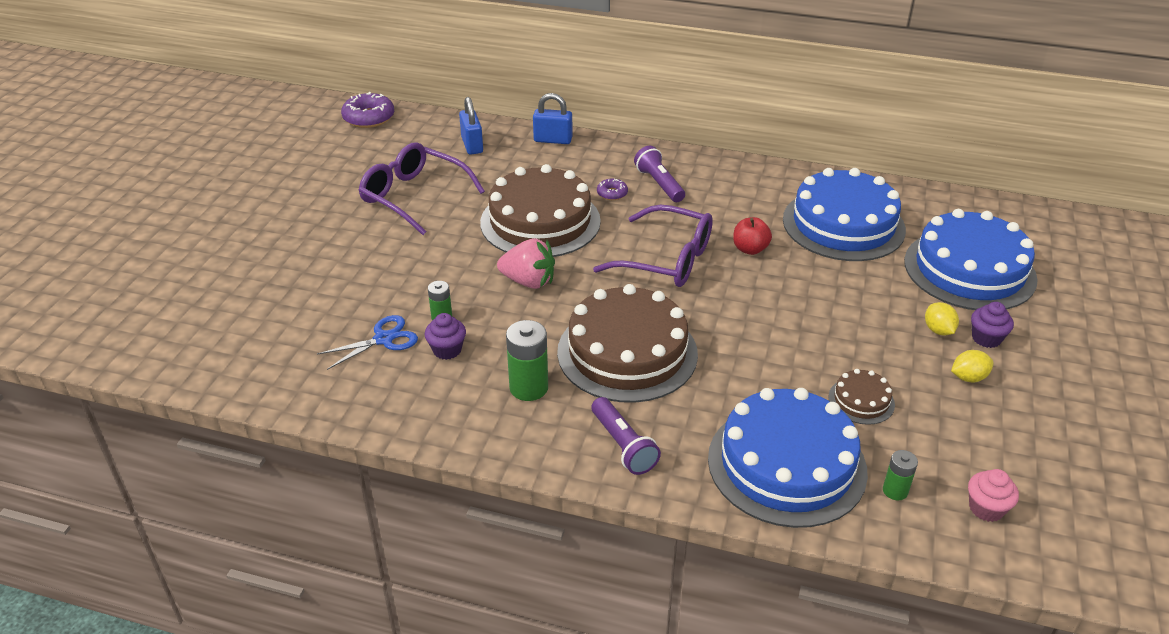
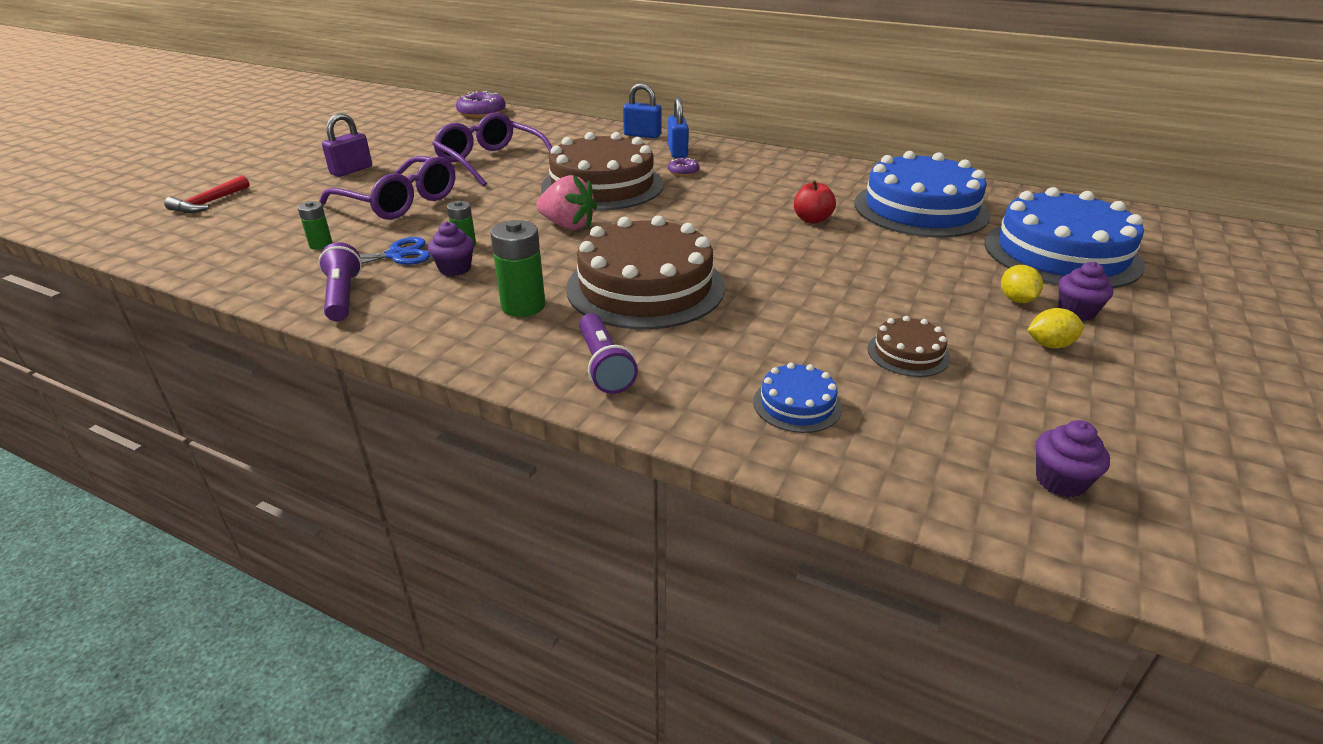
camera: 10 degrees right, 5 degrees down
blue padlock [459,97,483,155] -> blue padlock moved to [668,97,689,158]
purple glasses [593,205,713,287] -> purple glasses moved to [319,156,455,220]
purple flashlight [634,146,685,202] -> purple flashlight moved to [318,242,362,321]
blue cake [708,388,868,528] -> blue cake [753,362,842,433], size x0.44
green battery [883,450,918,501] -> green battery moved to [298,201,333,250]
pink cupcake [968,469,1019,522] -> purple cupcake [1036,420,1110,497]
none -> red hammer [164,175,250,213]
none -> purple padlock [322,113,372,177]

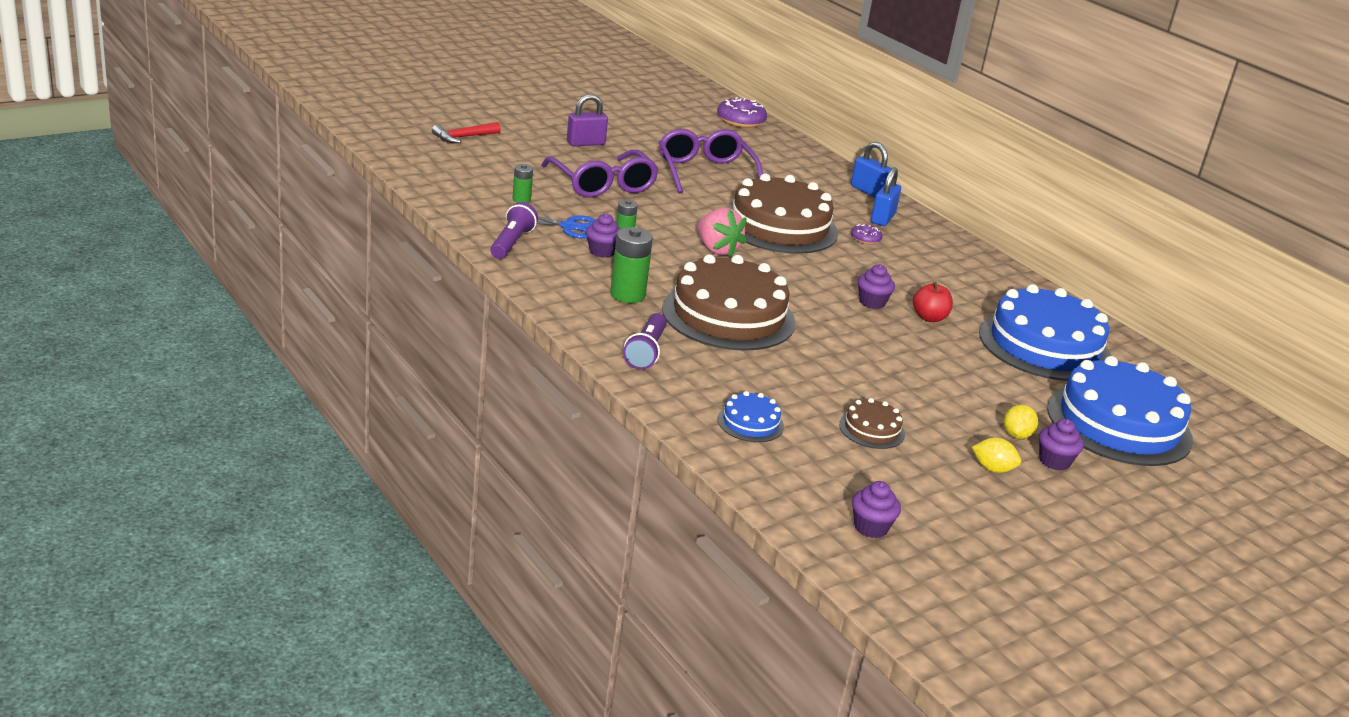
camera: 25 degrees right, 5 degrees down
none -> purple cupcake [858,264,895,309]

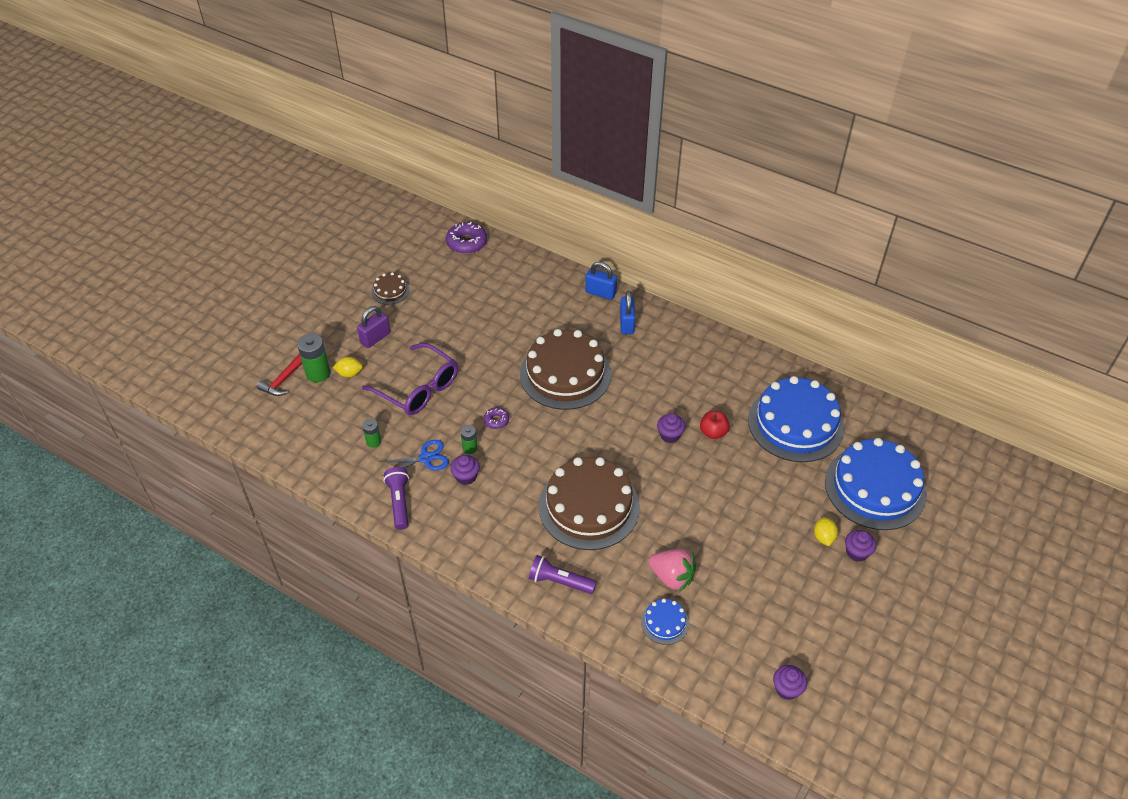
camera: 20 degrees left, 20 degrees up
green battery [610,227,653,303] -> green battery moved to [297,334,330,383]
purple flashlight [623,313,667,370] -> purple flashlight turned 120 degrees clockwise [529,555,597,594]
purple glasses [659,129,763,193] -> none
pink strawberry [697,208,747,257] -> pink strawberry moved to [648,549,696,592]
brown cake [839,398,905,449] -> brown cake moved to [372,272,410,305]
purple donut [851,224,883,244] -> purple donut moved to [484,407,509,429]
yellow lemon [972,438,1021,473] -> yellow lemon moved to [333,357,363,377]

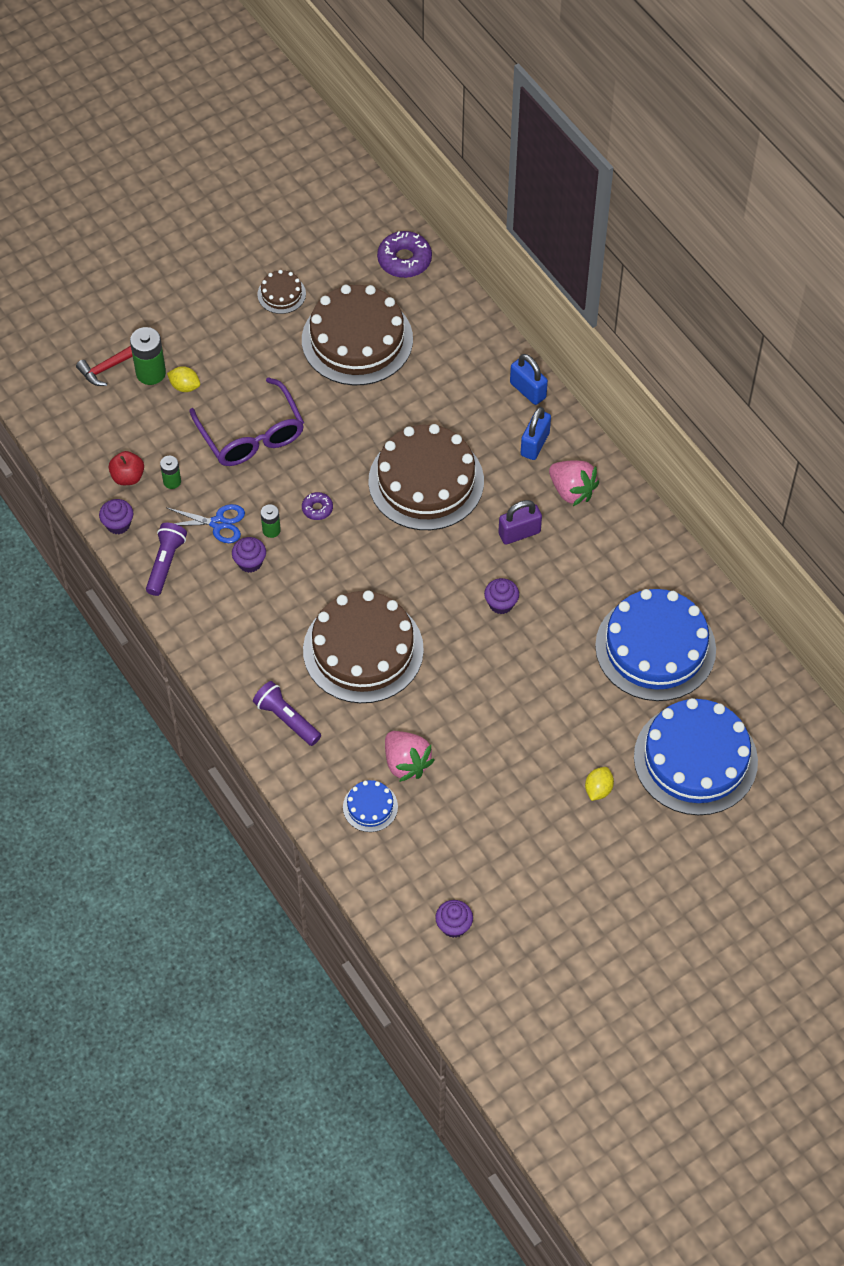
camera: 25 degrees right, 10 degrees up
purple padlock [357,306,390,348] -> purple padlock moved to [498,500,542,545]
red apple [700,411,730,439] -> red apple moved to [109,451,144,485]
purple cupcake [845,530,876,562] -> purple cupcake moved to [99,499,134,534]
none -> brown cake [302,285,413,385]
none -> pink strawberry [549,460,599,506]

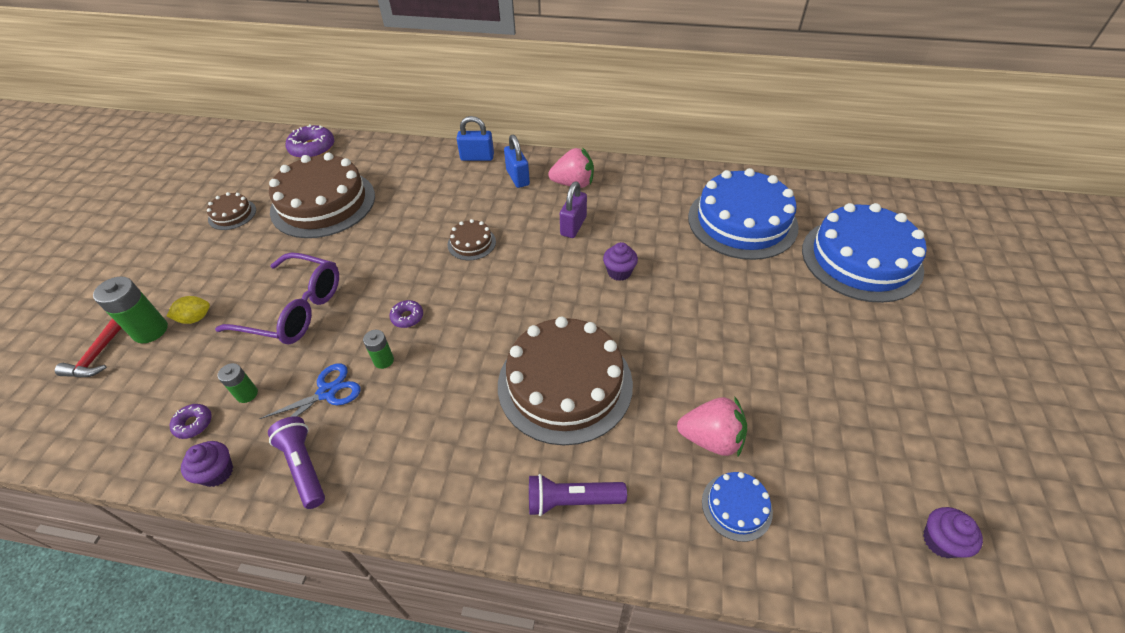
camera: 45 degrees left, 10 degrees down
red apple [109,451,144,485] -> purple donut [169,404,212,439]
purple cupcake [232,537,266,573] -> none
brown cake [368,424,484,530] -> brown cake [448,219,496,260], size x0.44
yellow lemon [585,767,614,801] -> none

